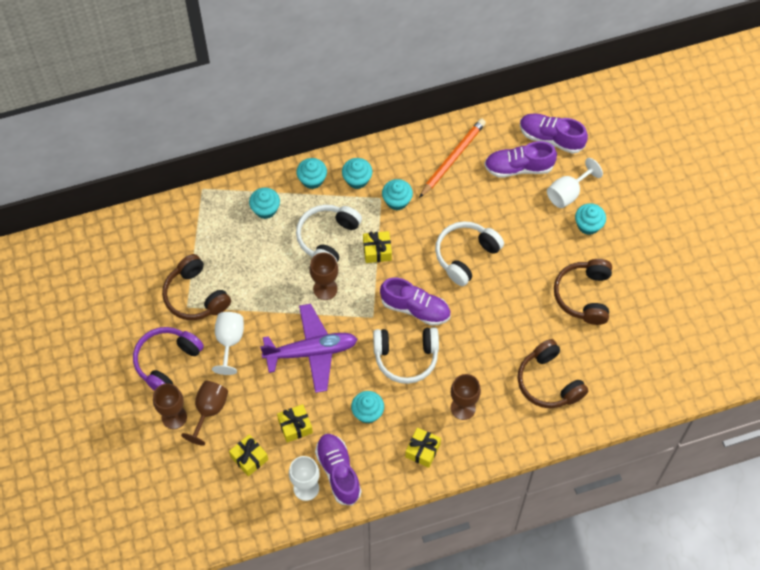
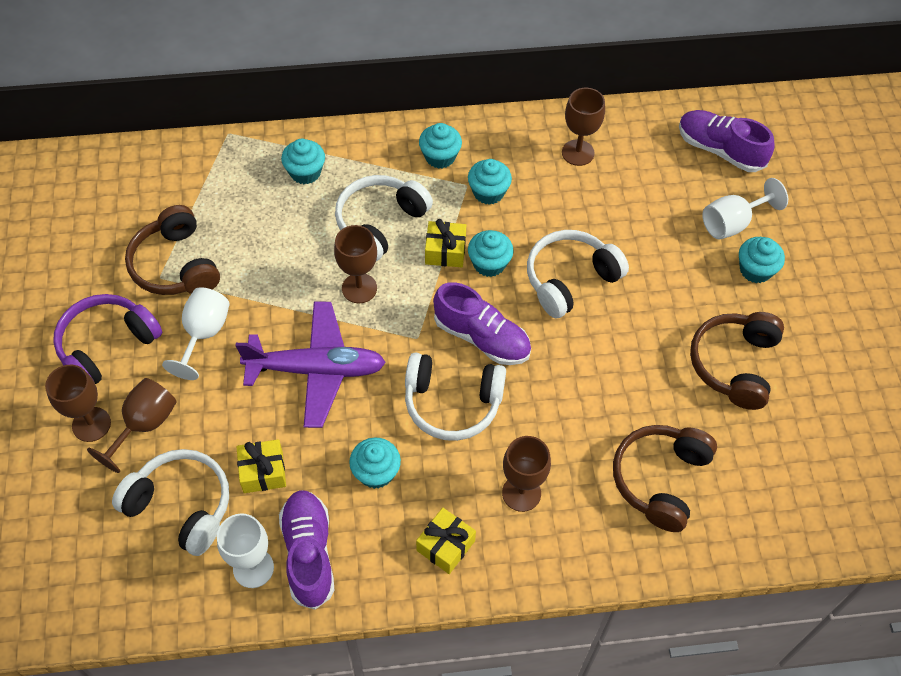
camera: 10 degrees right, 5 degrees down
yellow gift [229,435,268,477] -> white headphones [112,449,229,556]
turquoise cupcake [297,158,327,189] -> turquoise cupcake moved to [468,230,514,277]
orange pencil [419,118,486,198] -> brown goblet [562,88,605,166]
purple shoe [484,141,557,178] -> none
brown headphones [518,339,588,408] -> brown headphones turned 45 degrees clockwise [613,425,717,532]

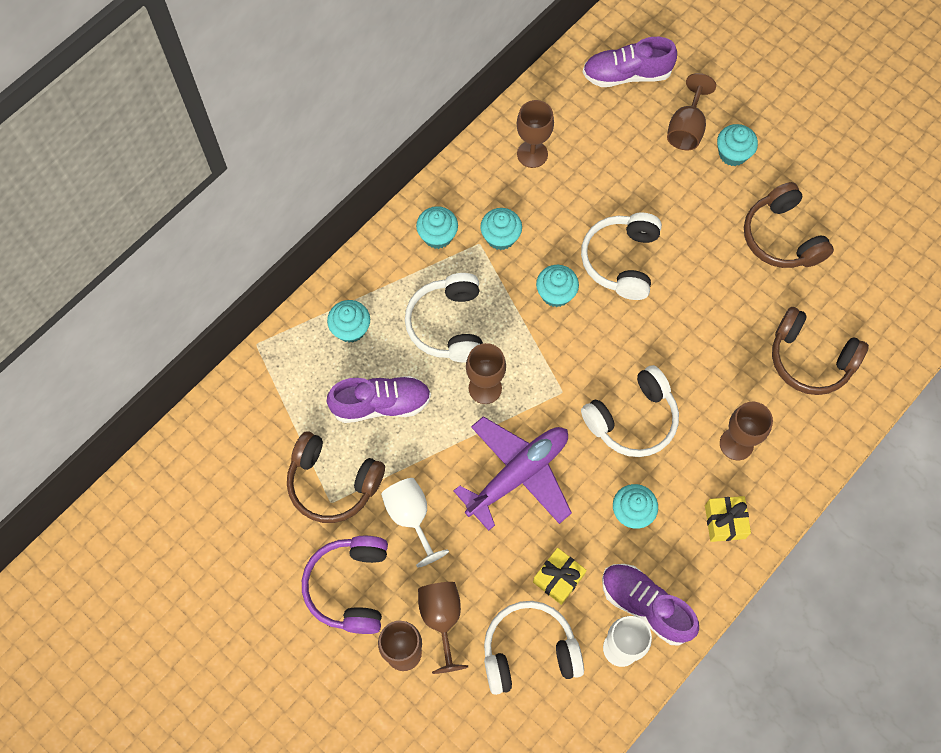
camera: 40 degrees left, 10 degrees up
yellow gift [425,219,466,267] -> none
purple shoe [433,282,531,365] -> purple shoe moved to [327,376,431,423]
brown headphones [613,425,717,532] -> brown headphones turned 45 degrees counterclockwise [772,307,869,395]
white goblet [702,178,788,239] -> brown goblet [667,73,716,150]

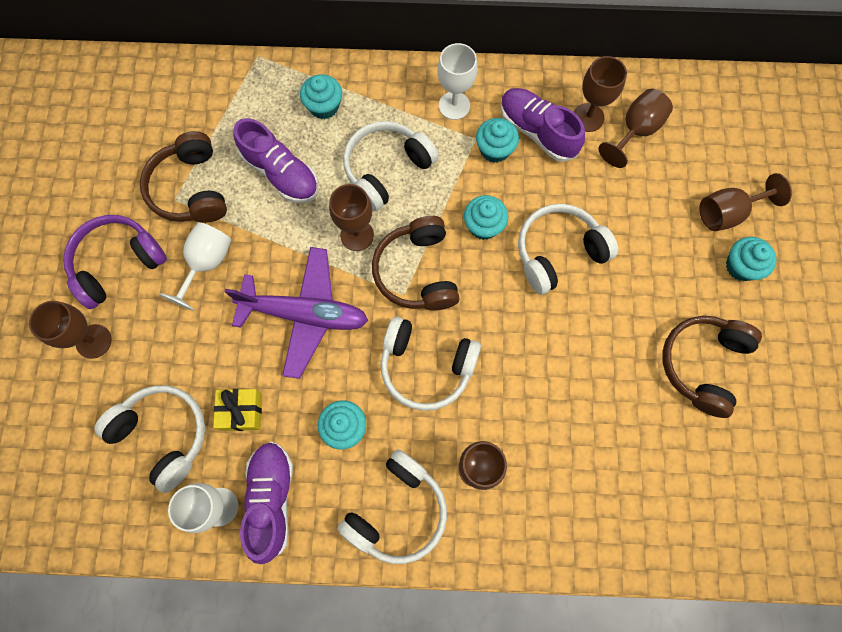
camera: 50 degrees right, 5 degrees up
turquoise cupcake [416,206,458,249] -> white goblet [438,43,478,120]
brown goblet [418,582,468,674] -> brown goblet moved to [598,89,673,168]
purple shoe [583,37,677,87] -> purple shoe moved to [500,88,585,162]
yellow gift [705,496,751,542] -> white headphones [338,449,447,564]
brown headphones [772,307,869,395] -> brown headphones moved to [372,216,460,311]

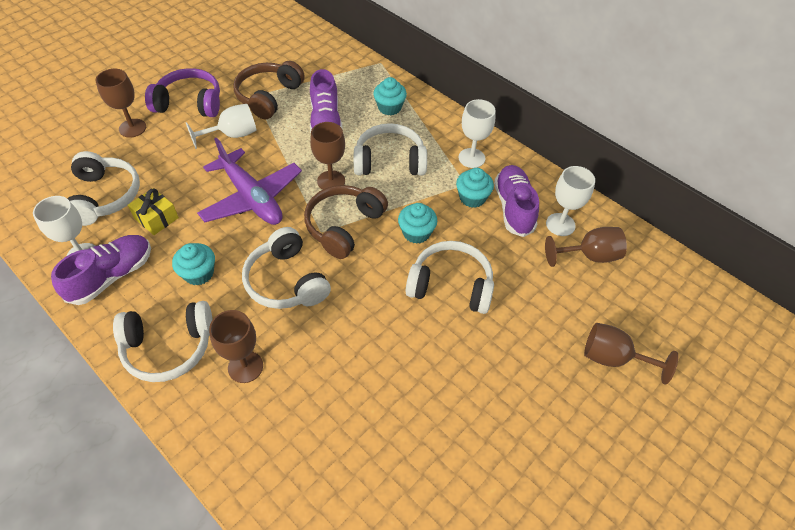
camera: 40 degrees right, 20 degrees down
brown goblet [574,56,627,132] -> white goblet [546,166,595,236]
brown headphones [662,316,762,418] -> none
turquoise cupcake [726,237,777,281] -> none

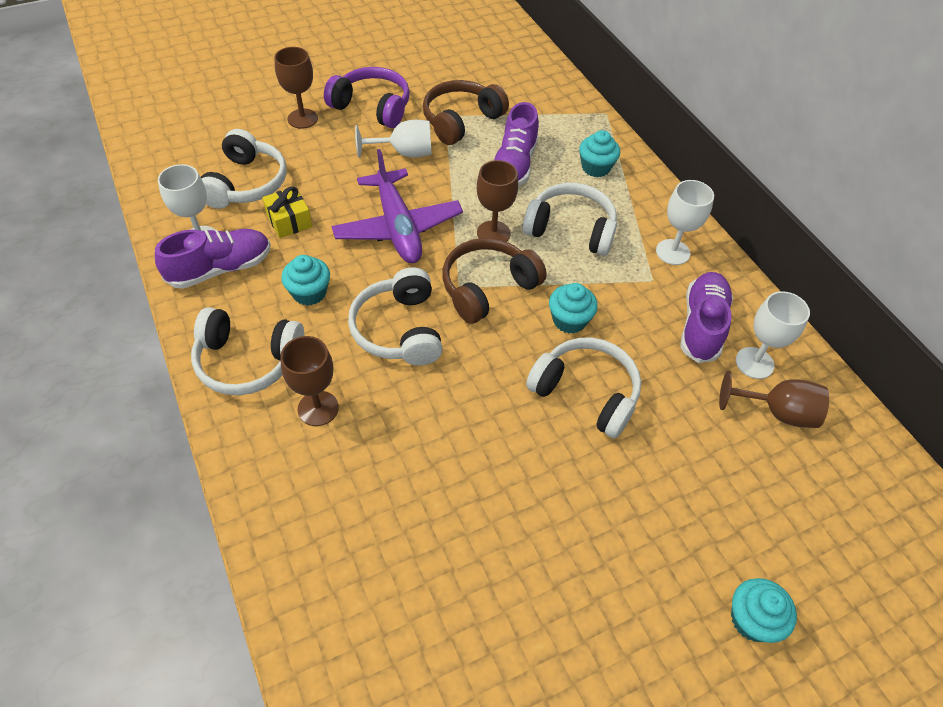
camera: 20 degrees right, 0 degrees up
turquoise cupcake [456,168,494,208] -> turquoise cupcake moved to [731,578,797,643]
brown goblet [584,323,678,384] -> none

